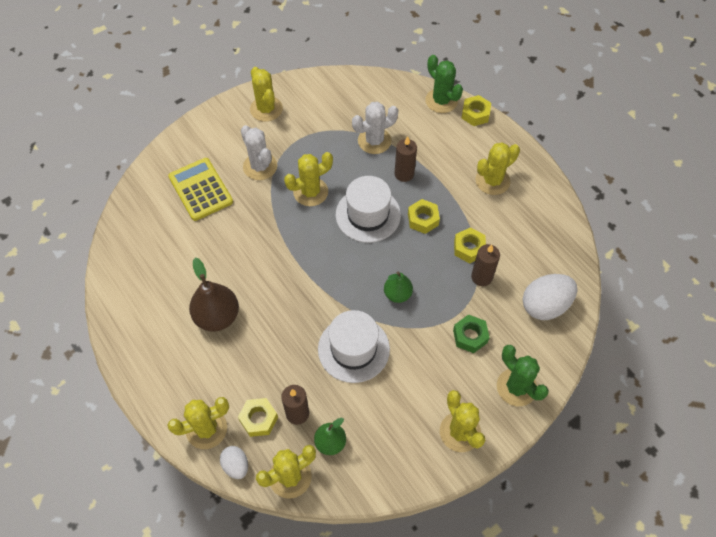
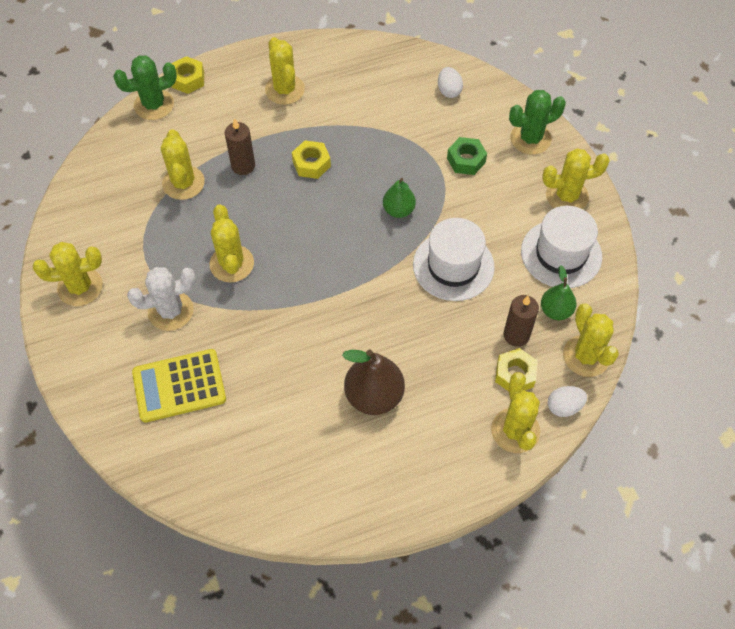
camera: 75 degrees left, 0 degrees up
white hat [336,176,401,243] -> white hat moved to [521,206,602,288]
white cactus [352,102,398,154] -> yellow cactus [161,129,205,200]
yellow nut [454,228,486,263] -> none
brown candle [471,244,500,286] -> none
white egg [523,274,577,320] -> white egg [438,67,463,98], size x0.56

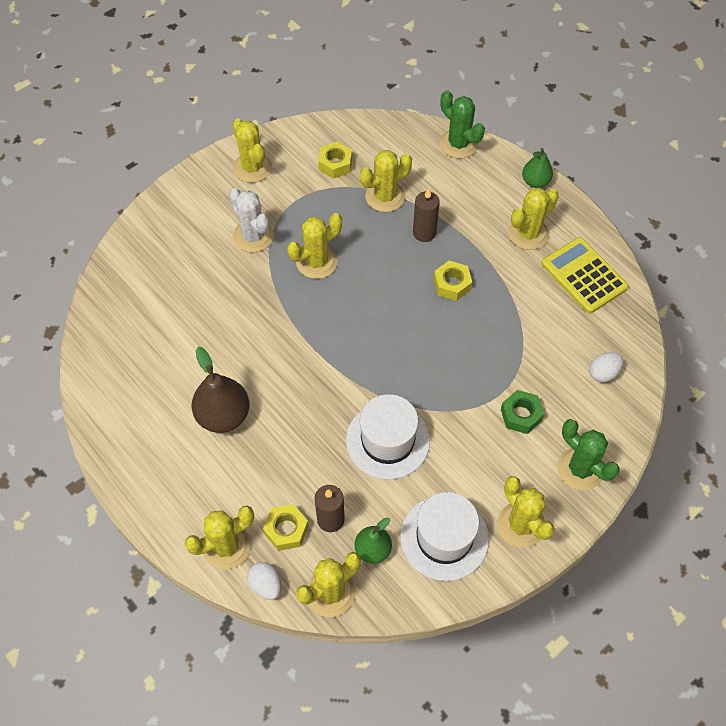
camera: 70 degrees right, 0 degrees up
yellow calculator [132,349,226,422] -> yellow calculator moved to [541,237,628,314]
yellow nut [171,56,204,94] -> yellow nut moved to [318,142,352,179]
green pear [383,178,416,218] -> green pear moved to [522,148,553,188]

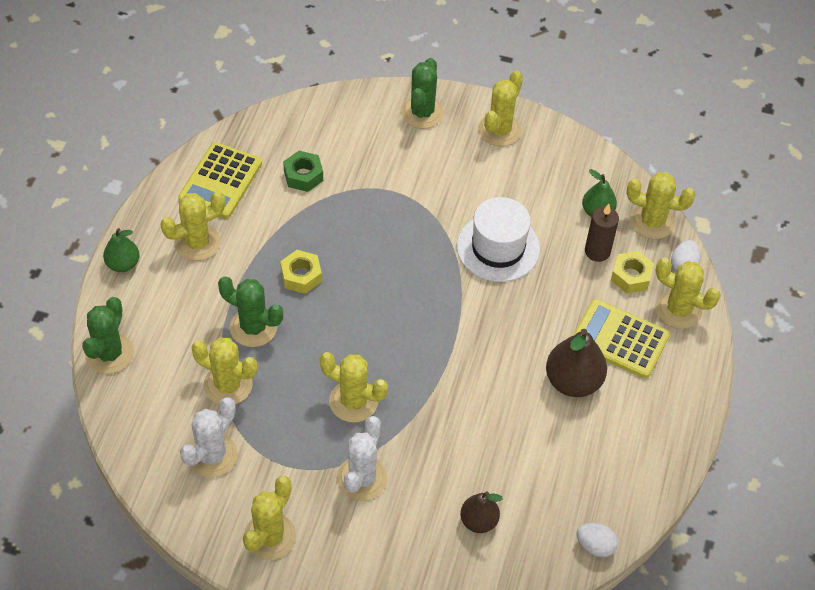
camera: 125 degrees left, 5 degrees down
yellow nut [318,142,352,179] -> white cactus [180,397,238,478]
white hat [400,492,489,581] -> none
brown candle [413,188,440,242] -> green cactus [218,276,283,347]
green nut [501,390,544,434] -> green nut moved to [283,151,323,192]
yellow cactus [508,188,559,250] -> yellow cactus turned 45 degrees counterclockwise [160,191,225,261]
white egg [589,352,624,382] -> white egg moved to [576,523,618,557]
none -> brown pear [460,491,503,533]
none -> yellow calculator [573,299,670,378]

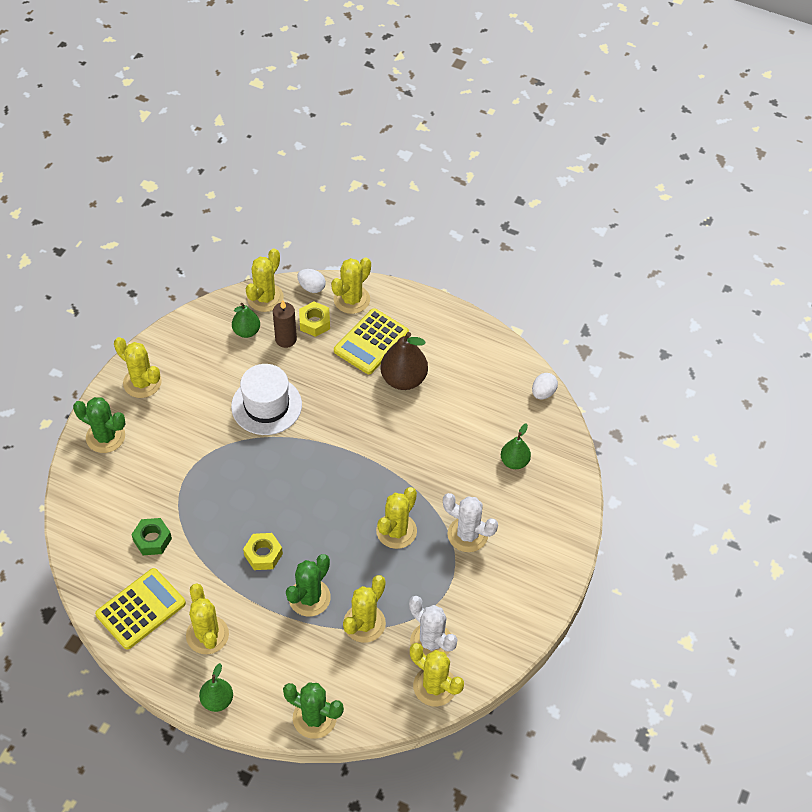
camera: 80 degrees left, 0 degrees up
yellow calculator [178,142,262,219] -> yellow calculator turned 75 degrees counterclockwise [95,568,186,649]
yellow cactus [243,476,296,560] -> yellow cactus moved to [410,643,464,706]
brown pear [460,491,503,533] -> green pear [501,423,531,469]

